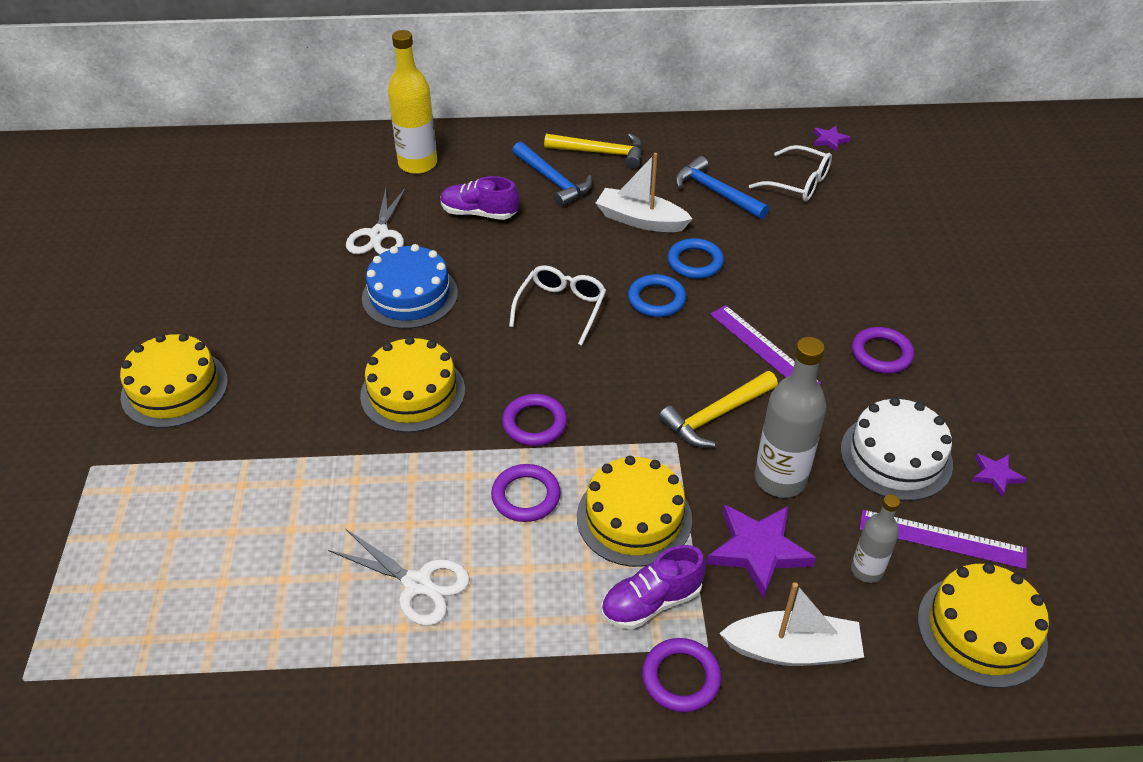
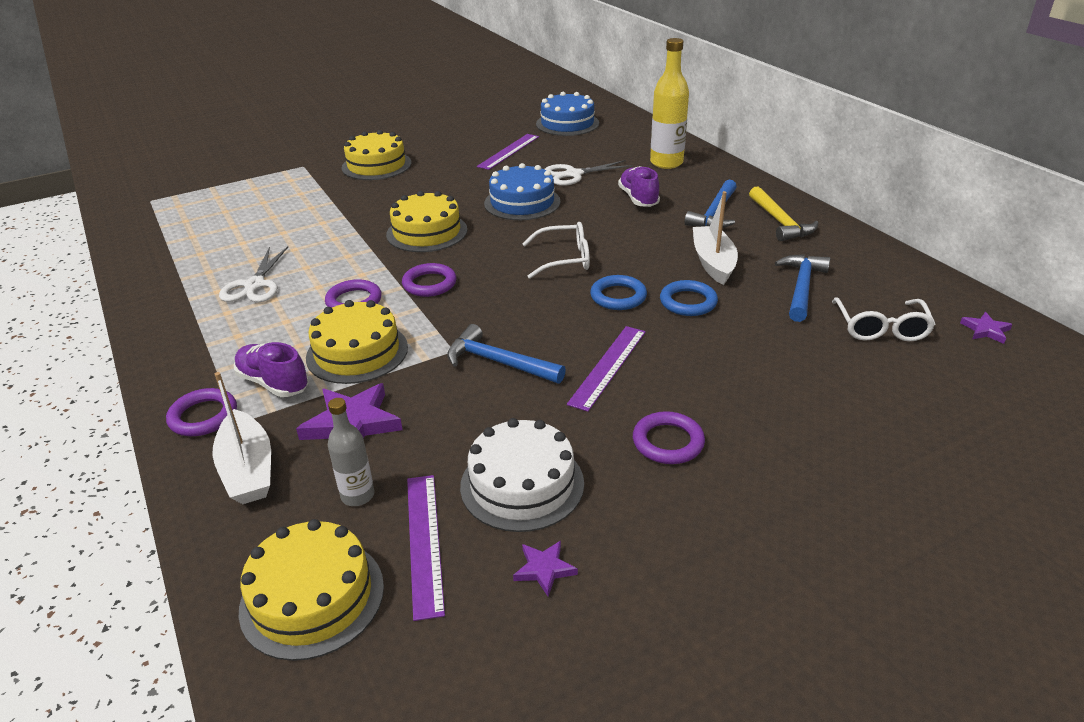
camera: 65 degrees right, 10 degrees down
yellow hammer [659,371,778,447] -> blue hammer [447,324,566,384]
grey bottle [755,337,826,498] -> none
none -> purple ruler [477,134,539,170]
none -> blue cake [536,92,599,136]

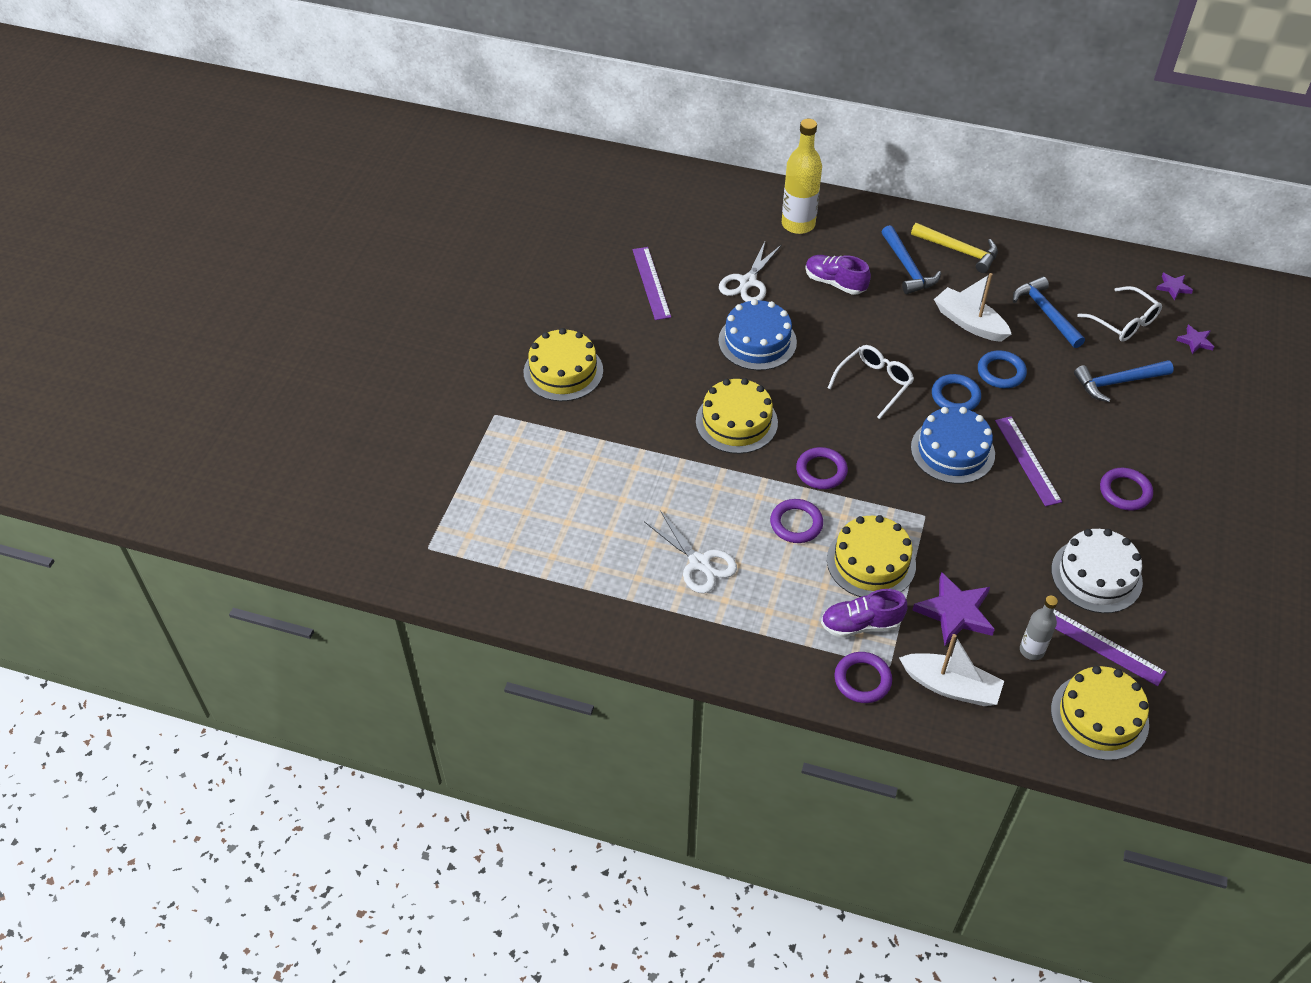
camera: 45 degrees left, 15 degrees up
blue hammer [447,324,566,384] -> blue hammer moved to [1074,360,1174,402]
purple star [513,541,578,596] -> purple star moved to [1176,325,1214,354]
blue cake [536,92,599,136] -> blue cake moved to [911,407,995,484]

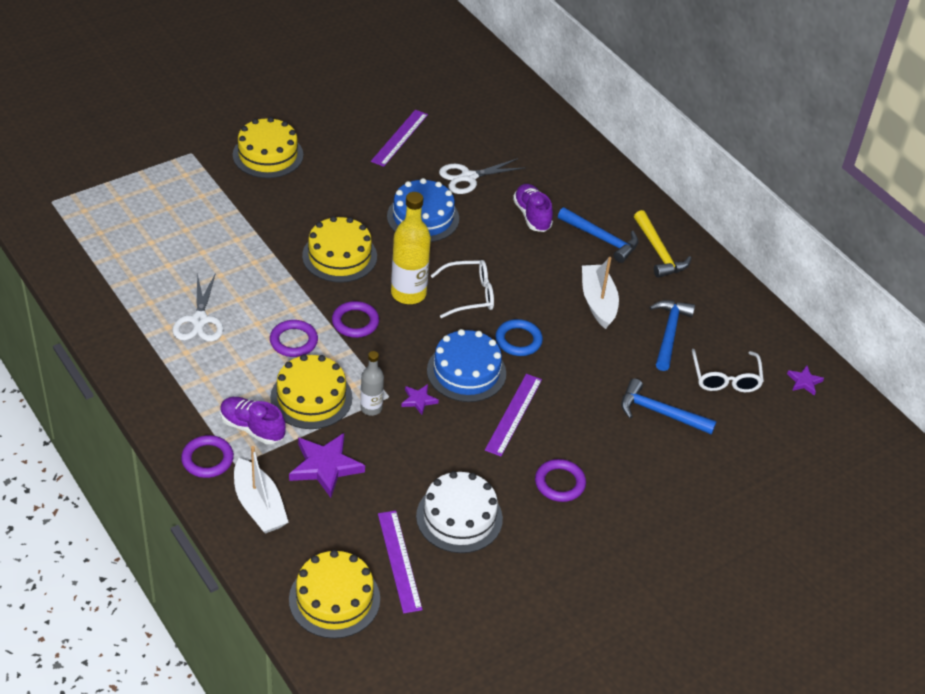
camera: 35 degrees right, 5 degrees down
yellow bottle [782,119,822,234] -> yellow bottle moved to [391,192,431,304]
blue hammer [882,225,941,294] -> blue hammer turned 75 degrees counterclockwise [558,207,639,263]
blue ring [978,350,1027,388] -> none
grey bottle [1020,596,1058,660] -> grey bottle moved to [360,351,384,416]
purple star [1176,325,1214,354] -> purple star moved to [401,384,439,415]

